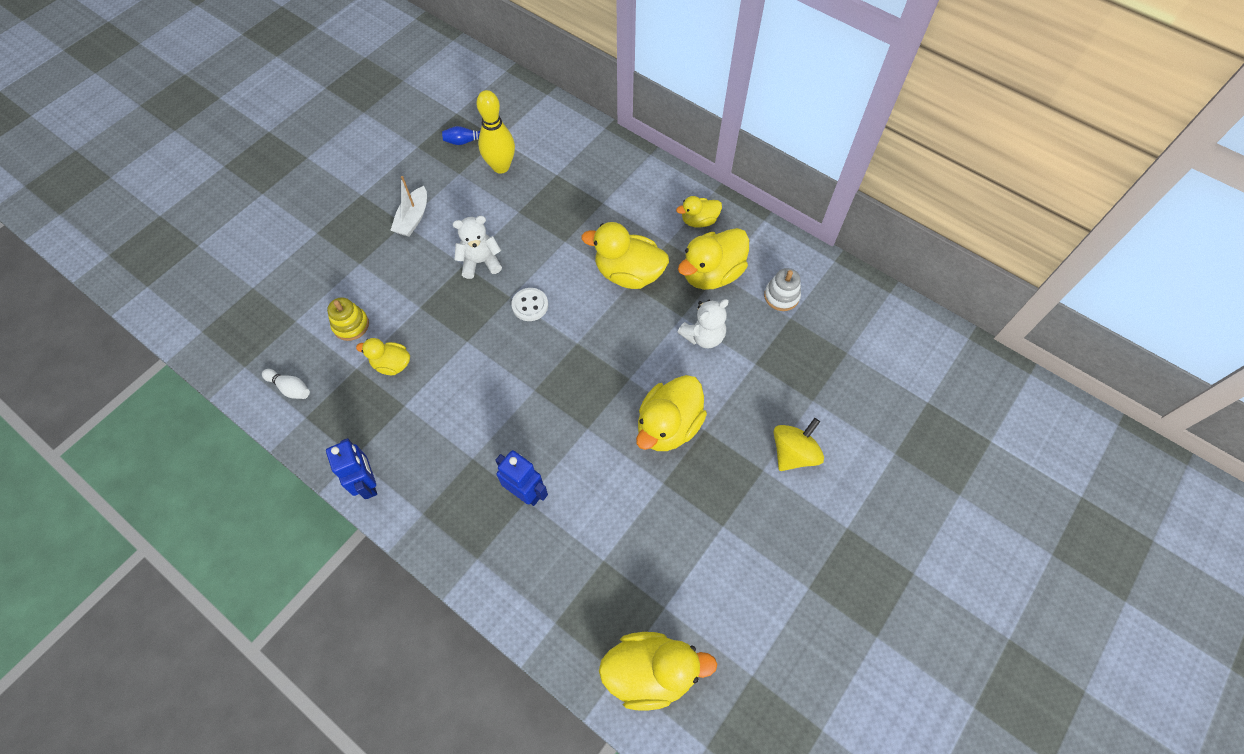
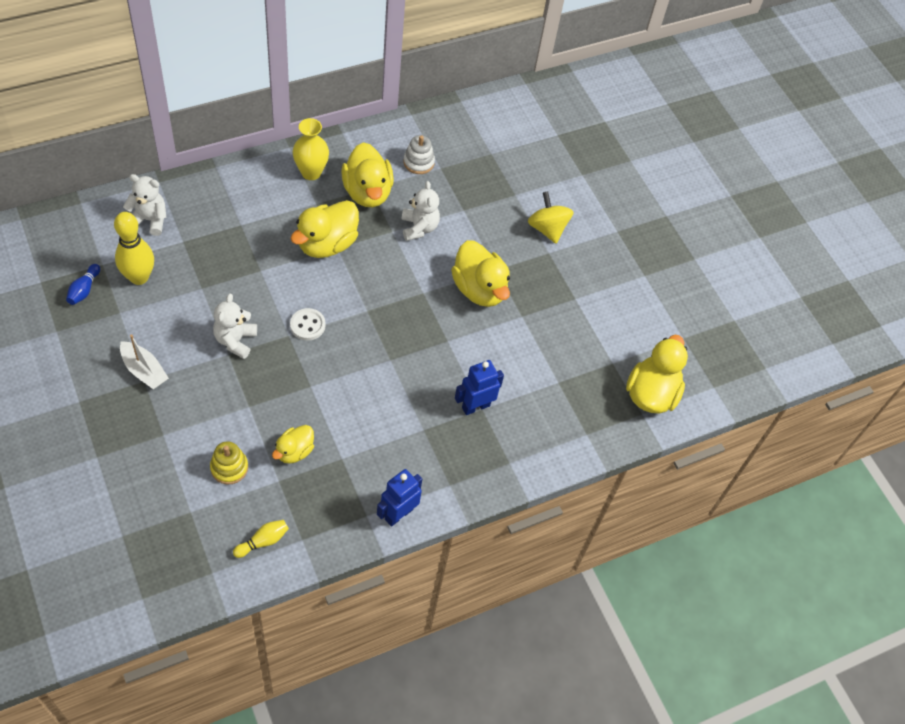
camera: 70 degrees left, 5 degrees down
white bowling pin [262,369,310,399] -> yellow bowling pin [233,520,289,558]
blue robot [326,438,377,499] -> blue robot turned 45 degrees counterclockwise [377,469,422,527]
yellow duck [676,196,722,228] -> yellow vase [293,118,329,180]
none -> white teddy bear [123,174,166,236]

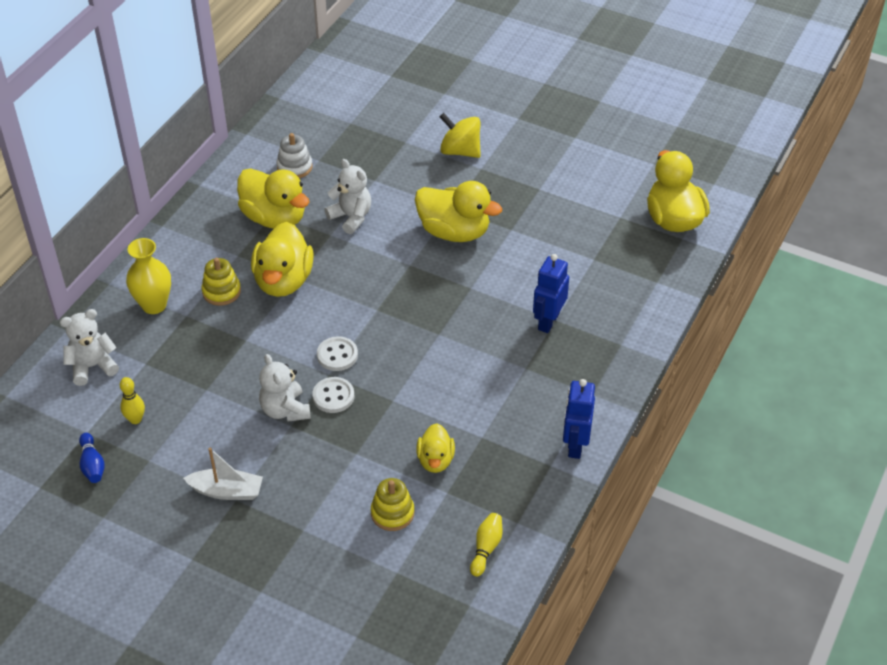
camera: 30 degrees left, 10 degrees down
yellow bowling pin [114,212,154,285] -> yellow bowling pin [120,377,145,424], size x0.52
yellow vase [293,118,329,180] -> yellow vase moved to [126,238,171,314]
none -> yellow stacking toy [202,258,241,306]
none -> white button [312,377,354,413]

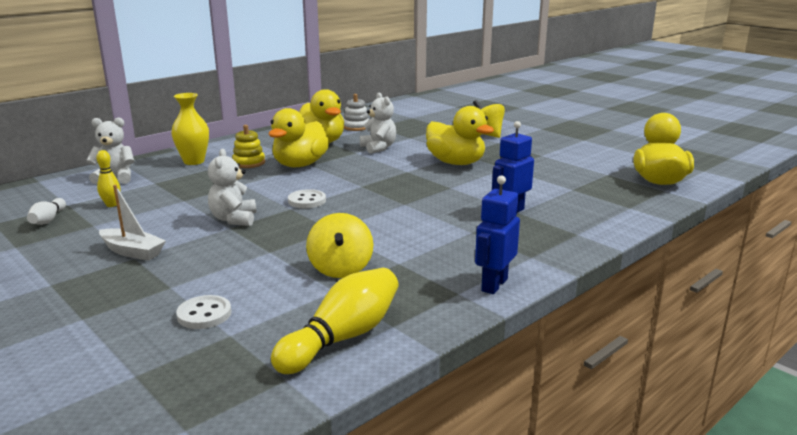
camera: 20 degrees right, 25 degrees down
blue bowling pin [79,433,105,483] -> white bowling pin [27,198,66,225]
white button [312,377,354,413] -> white button moved to [176,295,231,329]
yellow stacking toy [371,478,414,531] -> none
yellow duck [416,423,455,473] -> yellow spinning top [306,213,373,278]
yellow bowling pin [470,513,502,577] -> yellow bowling pin [271,268,399,374], size x1.91

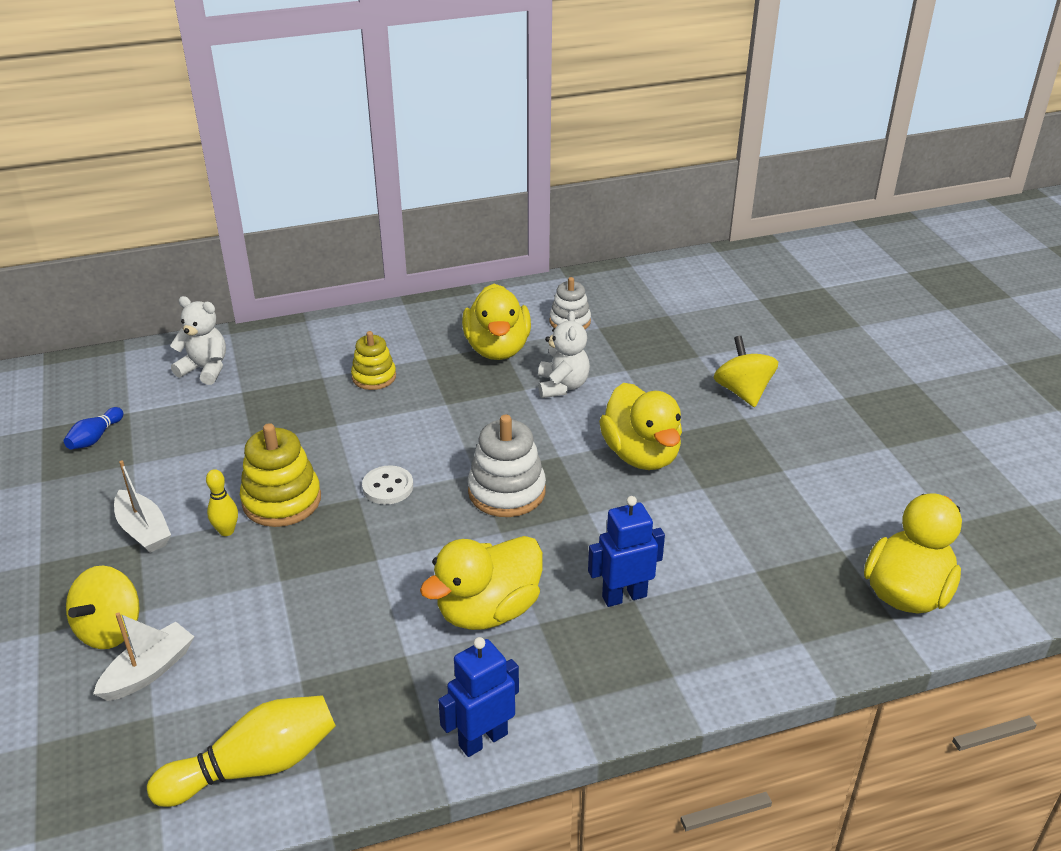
camera: 25 degrees right, 15 degrees up
white bowling pin [27,198,66,225] -> blue bowling pin [64,407,124,450]
yellow bowling pin [96,150,120,207] -> yellow bowling pin moved to [206,469,238,536]
yellow vase [171,93,209,165] -> none
white button [176,295,231,329] -> white boat [93,612,194,701]
white teddy bear [208,149,256,226] -> yellow stacking toy [240,423,321,527]
yellow duck [269,108,329,167] -> yellow duck moved to [420,536,543,630]
yellow spinning top [306,213,373,278] -> yellow spinning top moved to [66,566,139,649]
none -> white stacking toy [468,414,546,517]

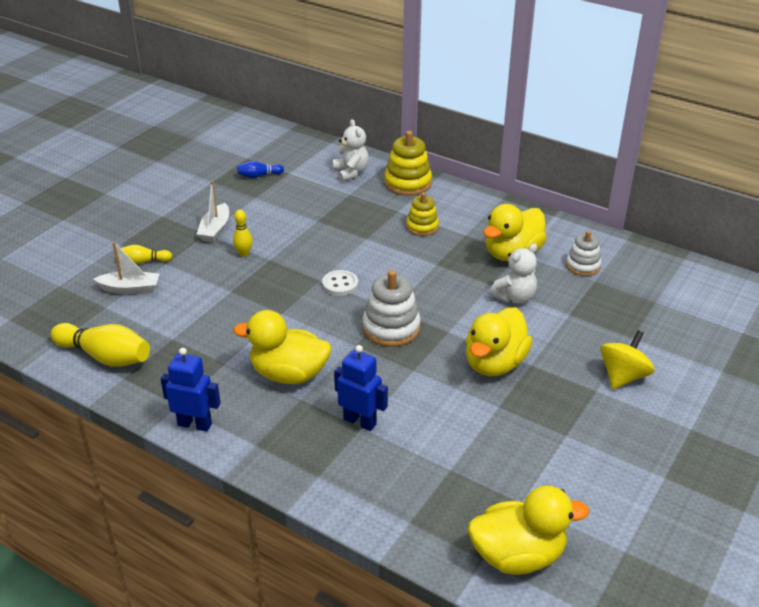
camera: 50 degrees right, 0 degrees up
yellow spinning top [66,566,139,649] -> yellow bowling pin [118,245,172,264]
yellow stacking toy [240,423,321,527] -> yellow stacking toy moved to [384,131,432,196]

